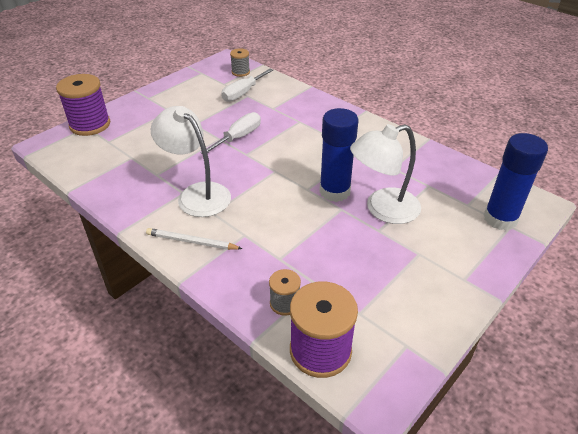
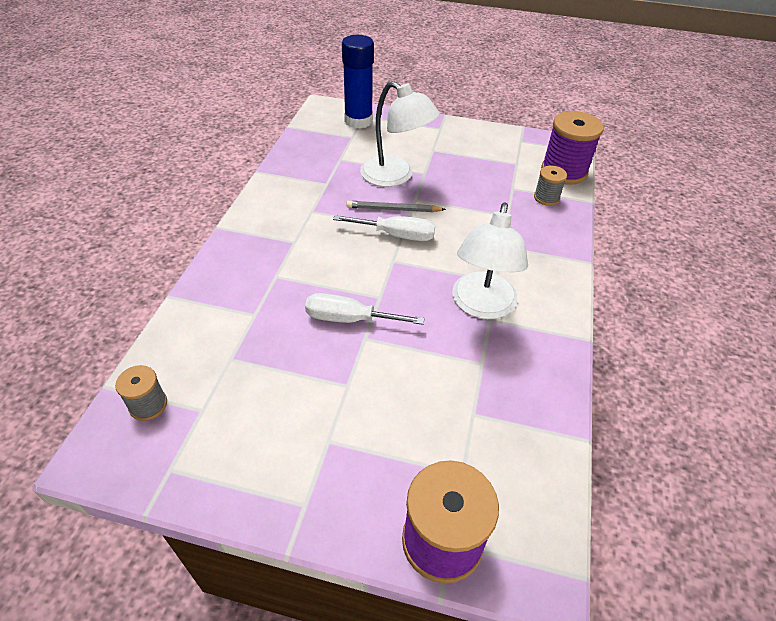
camera: 120 degrees left, 5 degrees up
white pencil [146,228,243,250] -> none
white screwdriver [221,68,273,102] -> white screwdriver moved to [333,215,435,241]
blue glue stick [319,108,358,202] -> grey pencil [346,201,446,212]

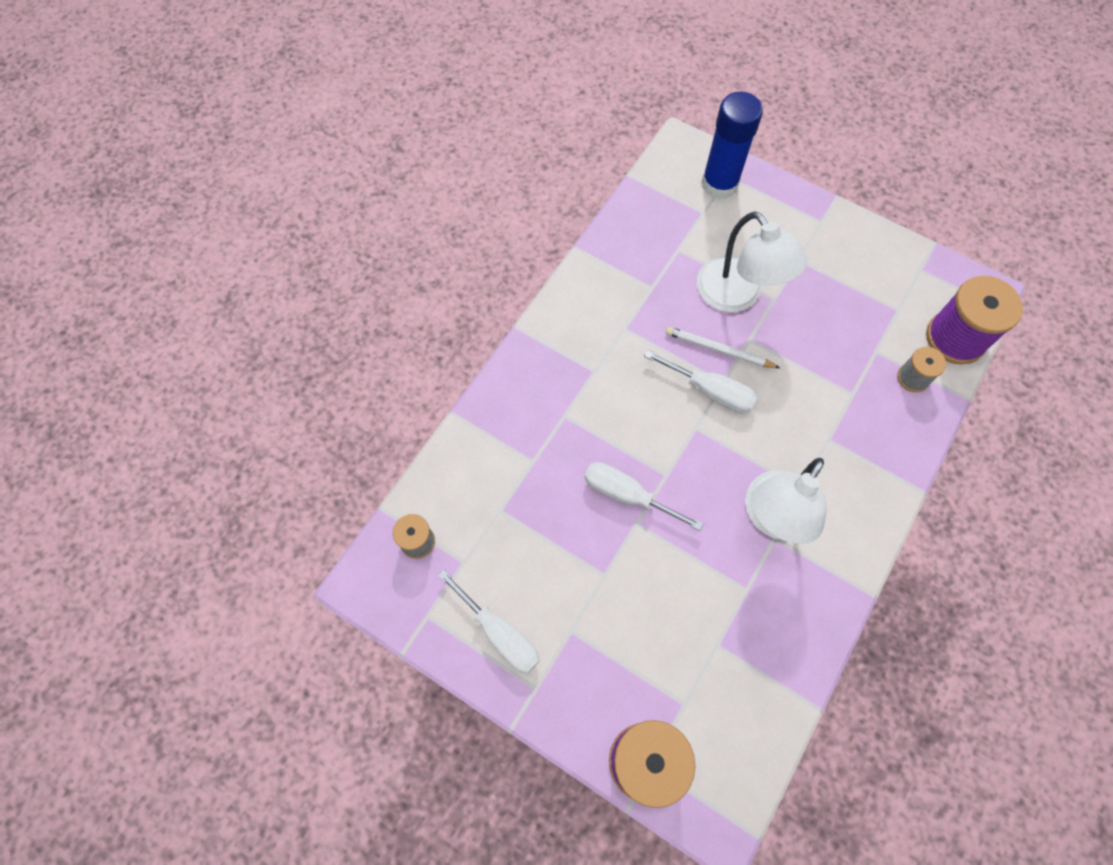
camera: 20 degrees right, 20 degrees up
grey pencil [346,201,446,212] -> white pencil [666,327,780,368]
none -> white screwdriver [437,569,539,673]

